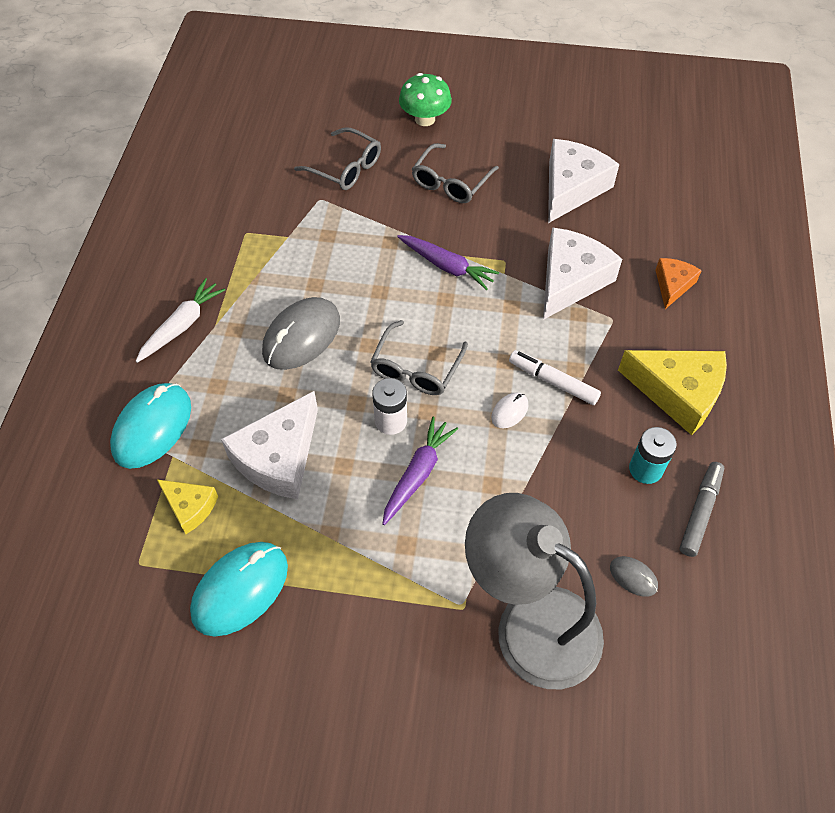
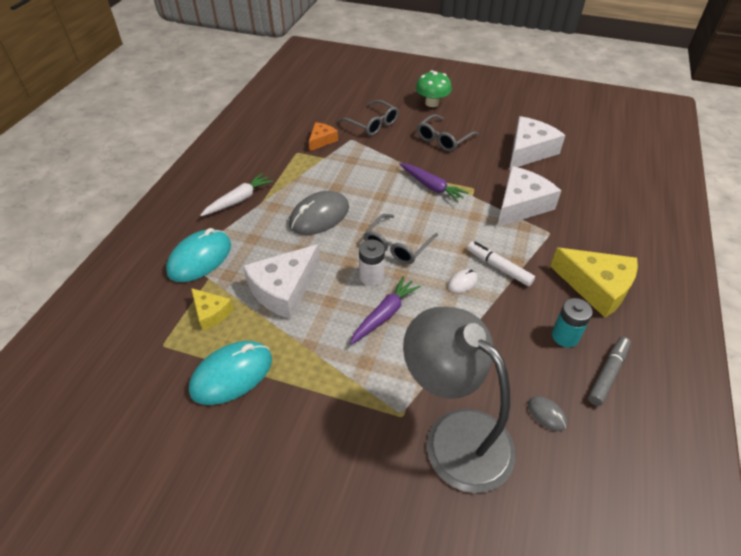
camera: 10 degrees right, 10 degrees down
orange cheese [655,258,702,309] -> orange cheese moved to [309,122,338,151]

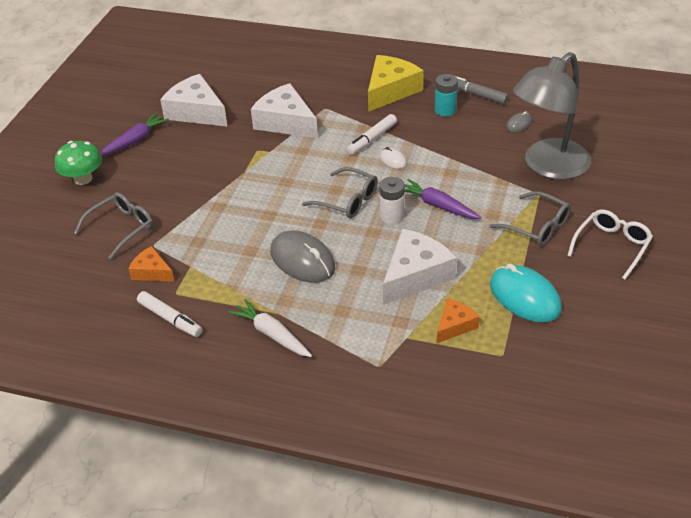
camera: 90 degrees left, 5 degrees down
turquoise mouse [166,228,231,282] -> none
yellow cheese [191,288,233,330] -> orange cheese [437,298,479,343]
white cheese [243,244,320,319] -> white cheese turned 90 degrees counterclockwise [383,229,457,305]
purple carrot [400,163,468,203] -> purple carrot moved to [100,113,169,157]
grey glasses [417,114,478,151] -> grey glasses moved to [490,191,571,246]
none -> white marker [137,291,202,337]
none -> white glasses [567,210,653,280]

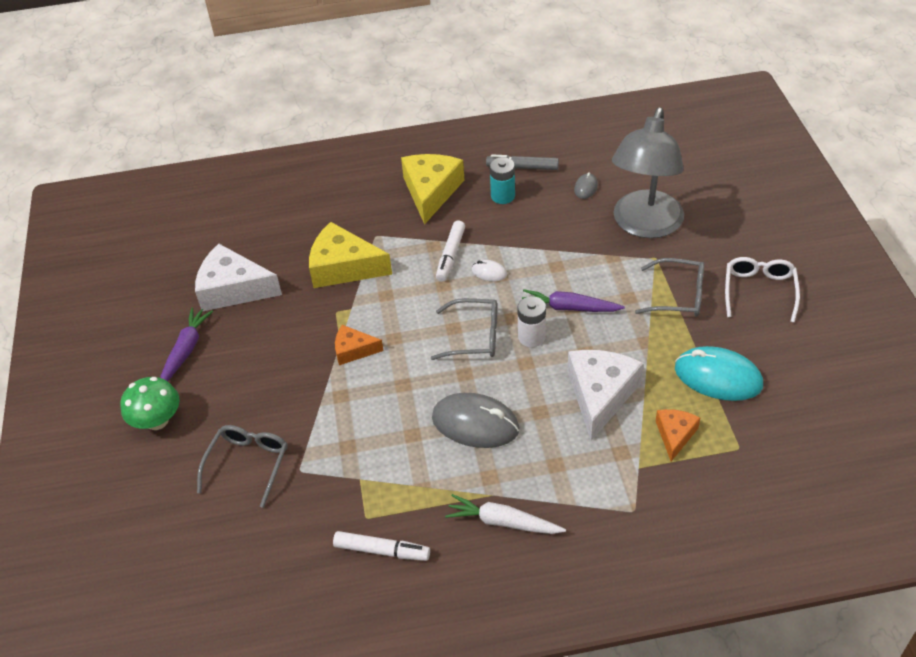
camera: 25 degrees left, 5 degrees up
orange cheese [128,246,174,282] -> orange cheese moved to [335,325,384,365]
white cheese [251,83,318,138] -> yellow cheese [309,222,392,288]

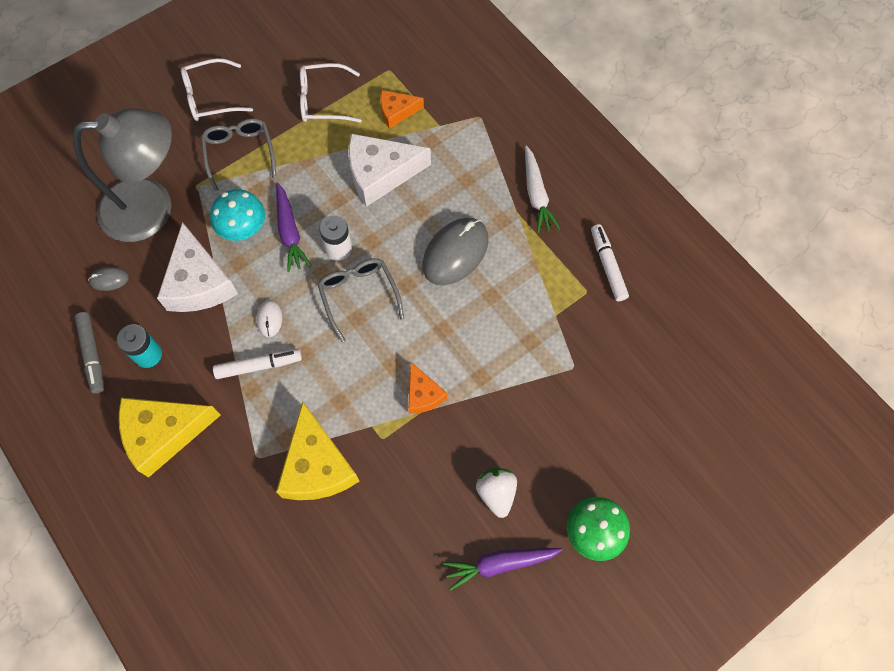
camera: 120 degrees left, 20 degrees up
white cheese [195,244,282,312] -> white cheese moved to [157,222,238,312]
grey glasses [197,425,287,508] -> none
grey mouse [432,393,519,448] -> grey mouse turned 45 degrees clockwise [422,218,489,285]
turquoise mouse [675,346,763,401] -> white glasses [300,63,362,123]
none -> turquoise mushroom [210,189,265,241]
none -> white strawberry [476,468,517,518]

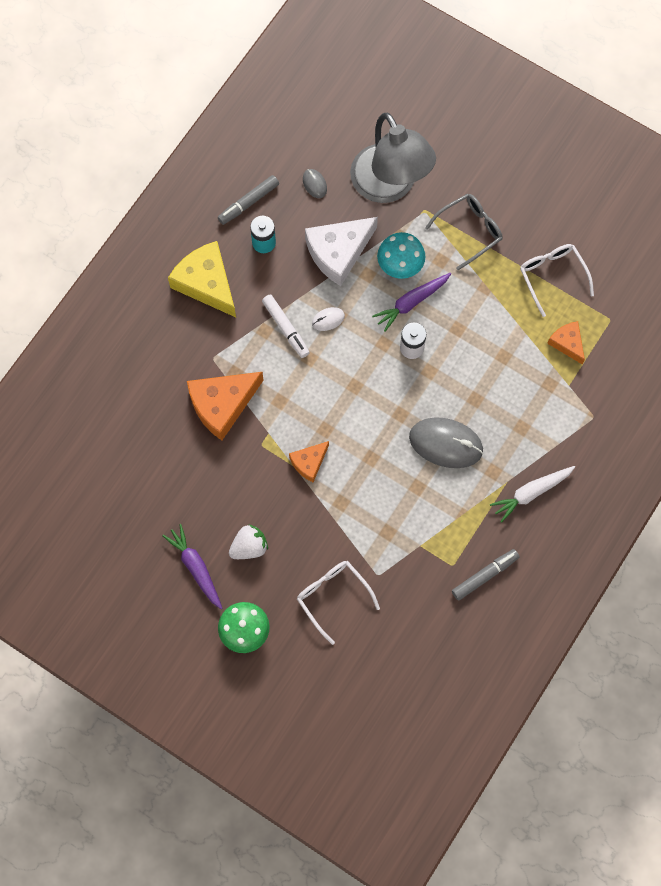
camera: 70 degrees right, 5 degrees up
white glasses [181,58,253,121] -> white glasses moved to [297,561,380,645]
yellow cheese [276,402,359,500] -> orange cheese [187,372,264,440]
grey glasses [317,258,404,342] -> none
white cheese [349,133,431,207] -> none
white marker [591,224,629,301] -> grey marker [452,549,520,601]

